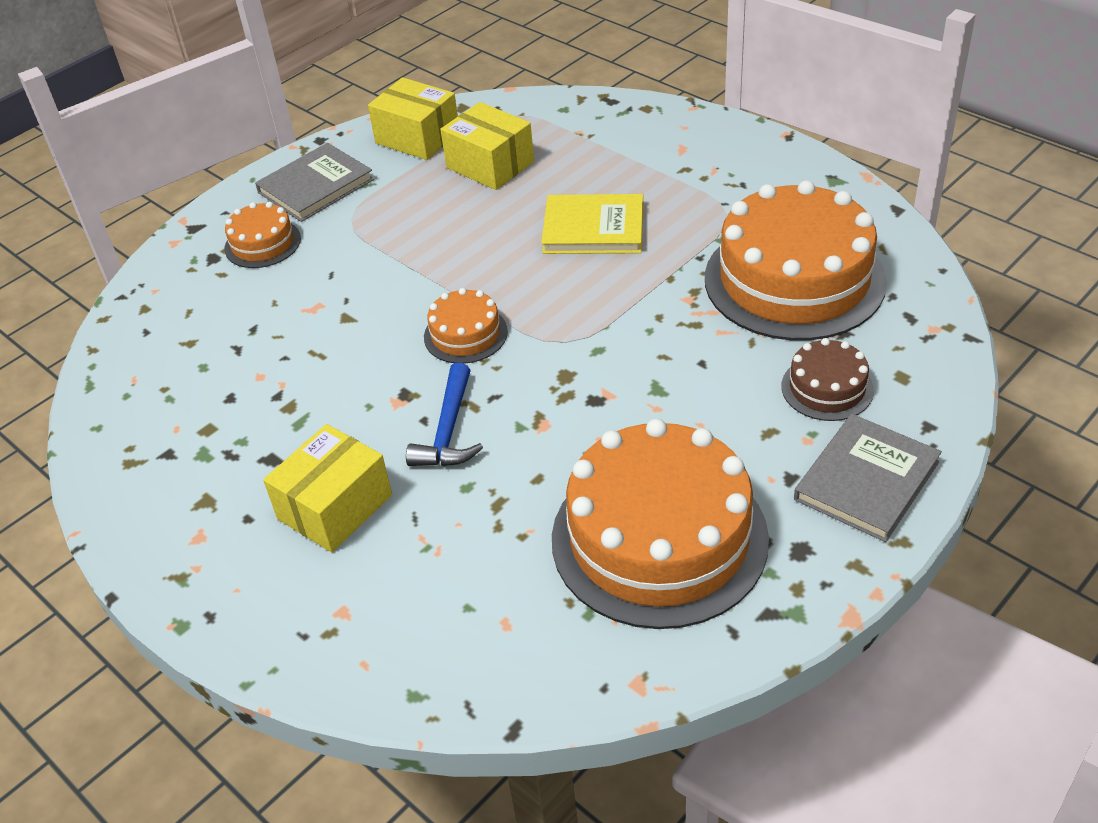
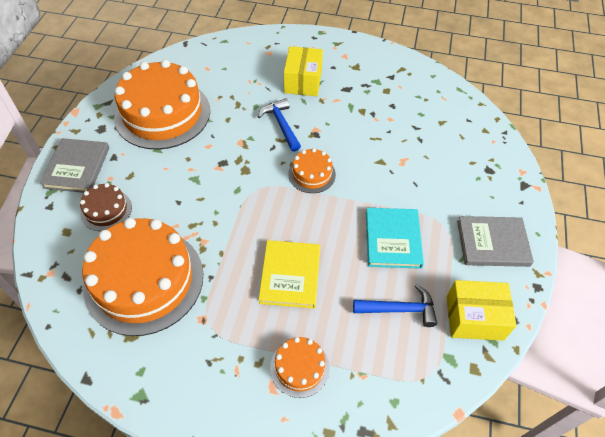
camera: 145 degrees right, 10 degrees up
orange cake [224,202,301,268] -> orange cake moved to [270,337,330,398]
grey book [255,143,374,222] -> grey book turned 75 degrees clockwise [457,216,534,267]
yellow box [440,102,534,190] -> blue hammer [353,284,437,327]
yellow book [541,194,643,254] -> yellow book turned 60 degrees counterclockwise [258,240,320,309]
none -> turquoise book [366,208,424,269]

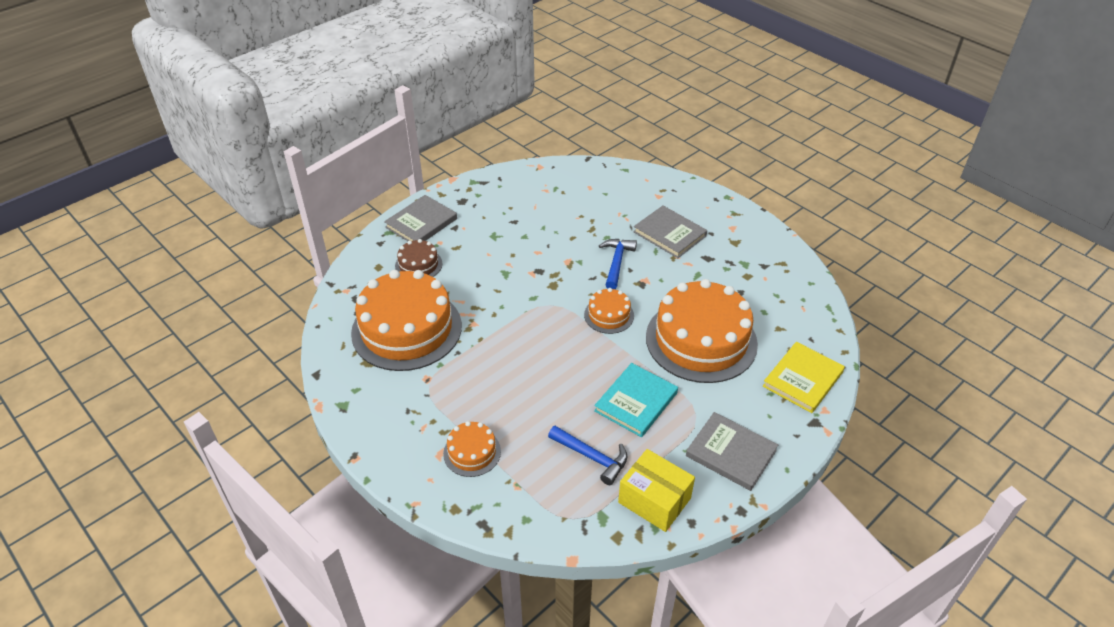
camera: 35 degrees right, 10 degrees down
orange cake [114,60,210,150] -> orange cake moved to [646,279,758,383]
yellow book [258,240,320,309] -> yellow book moved to [763,342,845,413]
yellow box [284,46,323,96] -> grey book [633,206,707,258]

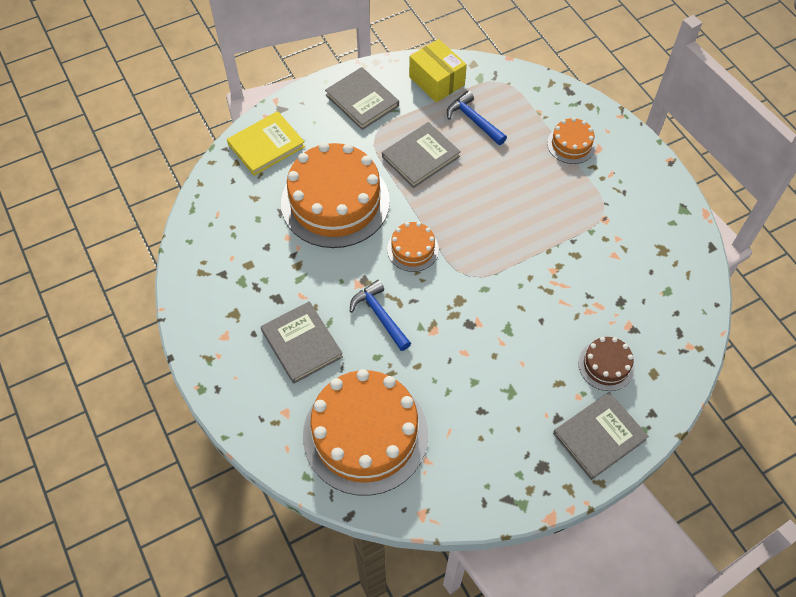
camera: 165 degrees left, 15 degrees up
orange cake [351,270,462,371] -> orange cake moved to [303,369,428,496]
turquoise book [594,363,678,437] -> grey book [382,122,461,188]
blue hammer [599,239,637,289] -> blue hammer turned 120 degrees clockwise [350,280,411,351]

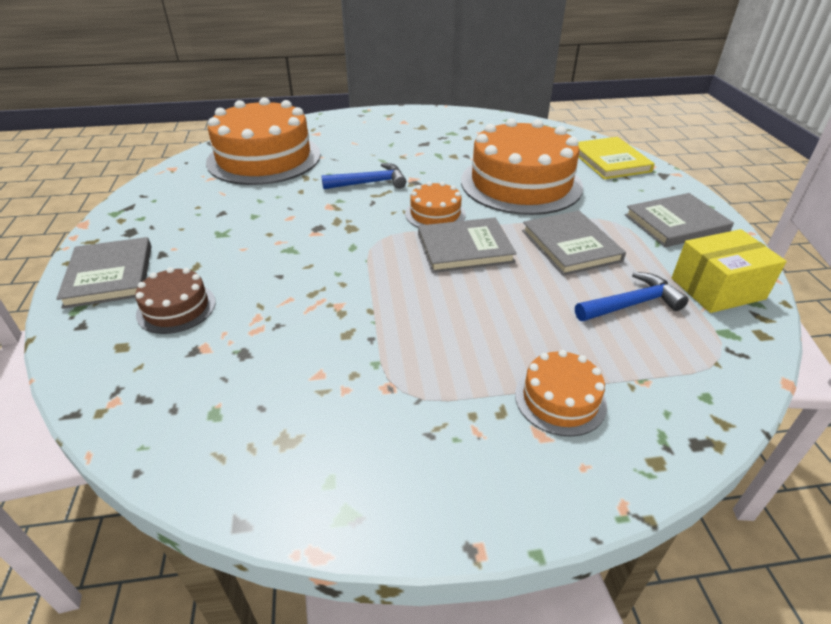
camera: 110 degrees right, 20 degrees down
grey book [261,301,343,384] -> grey book moved to [418,218,517,273]

